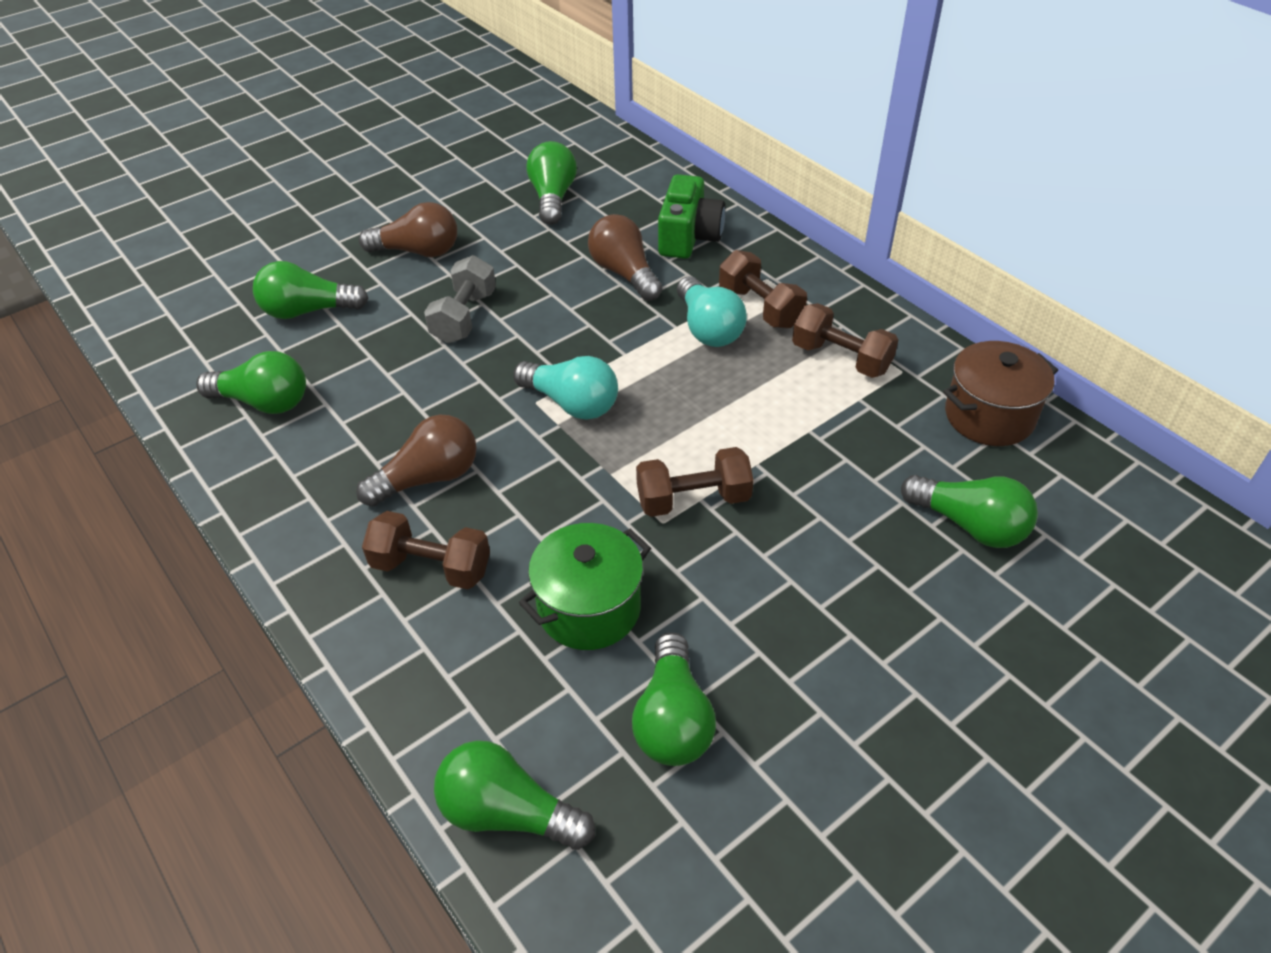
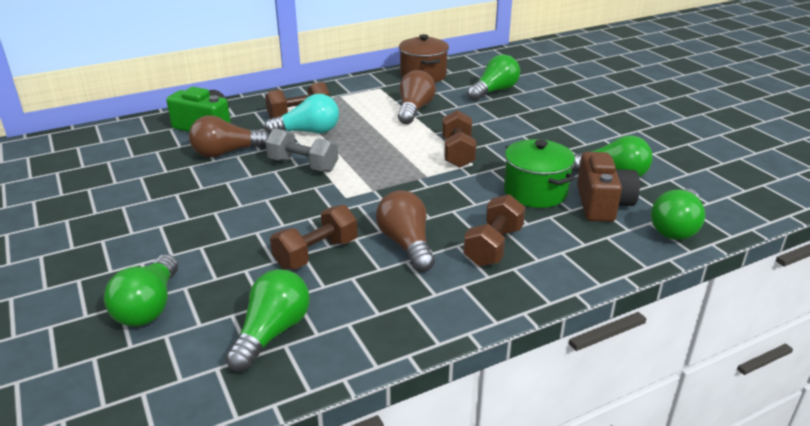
camera: 80 degrees left, 15 degrees down
brown light bulb [359,202,457,257] -> brown light bulb moved to [398,70,436,124]
grey dumbbell [424,255,496,343] -> grey dumbbell moved to [265,128,338,172]
turquoise light bulb [513,356,618,420] -> none
green light bulb [526,141,577,225] -> none
brown dumbbell [792,303,898,378] -> brown dumbbell moved to [270,205,358,270]
none -> brown camera [577,152,640,222]

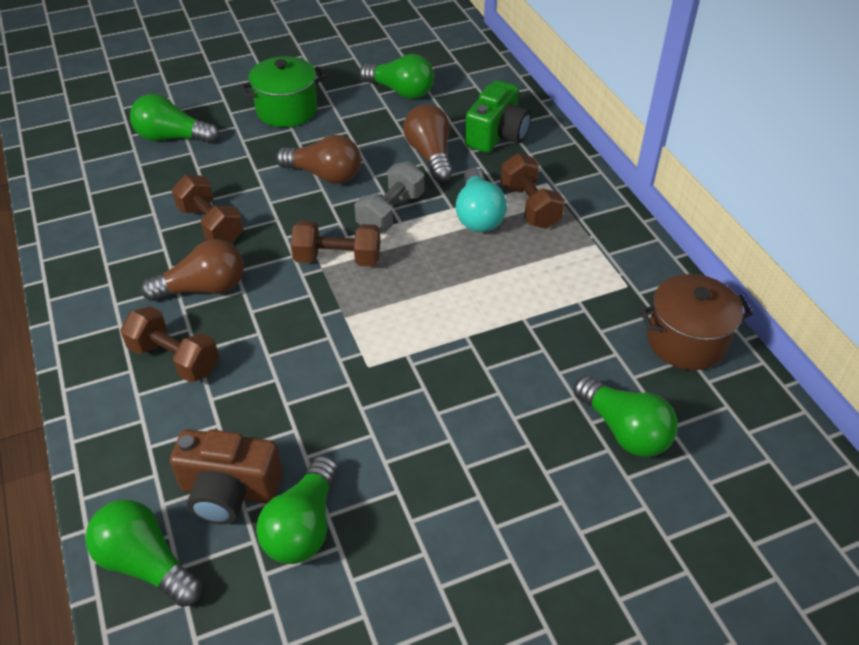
camera: 95 degrees right, 15 degrees up
green light bulb [225,269,310,372] -> green light bulb moved to [360,54,434,99]
brown light bulb [398,70,436,124] -> brown light bulb moved to [276,135,361,184]
brown dumbbell [442,110,476,168] -> brown dumbbell moved to [291,221,380,267]
green pot [504,139,575,208] -> green pot moved to [240,56,326,127]

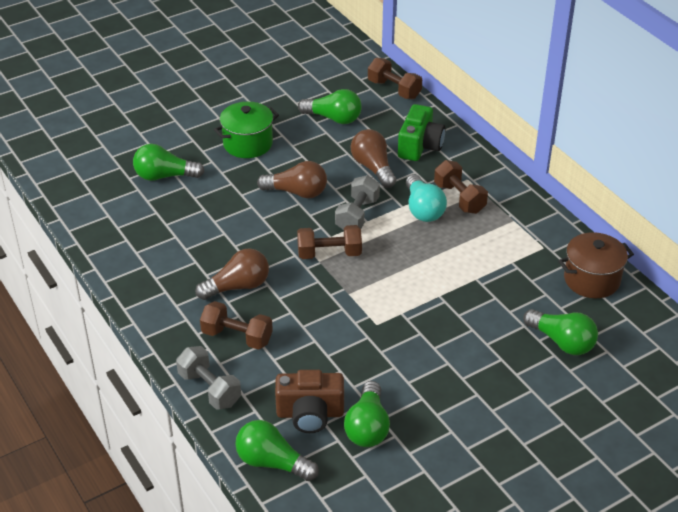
camera: 10 degrees left, 5 degrees down
brown dumbbell [172,175,243,244] -> brown dumbbell moved to [368,58,422,99]
none -> grey dumbbell [176,346,241,409]

